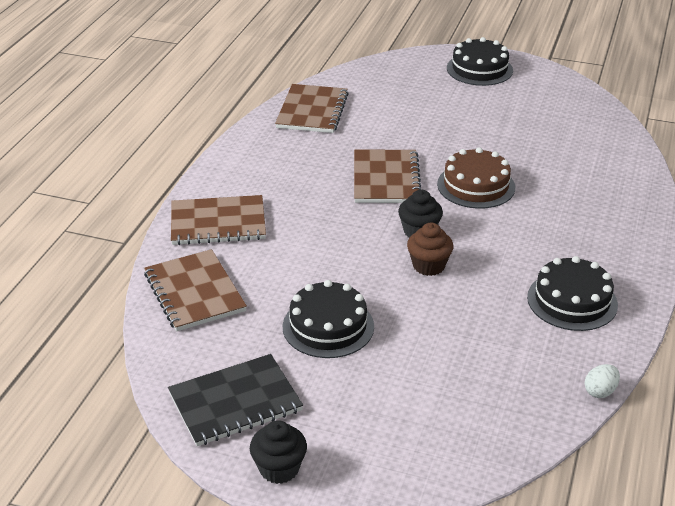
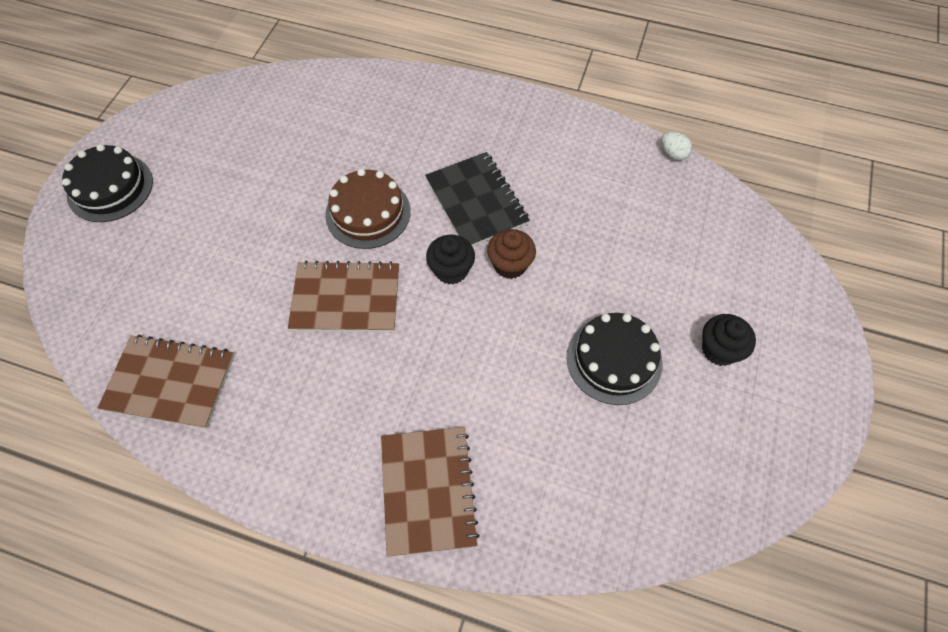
camera: 90 degrees left, 25 degrees up
brown notebook [144,249,247,331] -> none
black notebook [168,354,303,446] -> black notebook moved to [425,152,530,247]
black cupcake [250,420,307,484] -> black cupcake moved to [702,314,756,366]
black cake [527,256,618,331] -> none

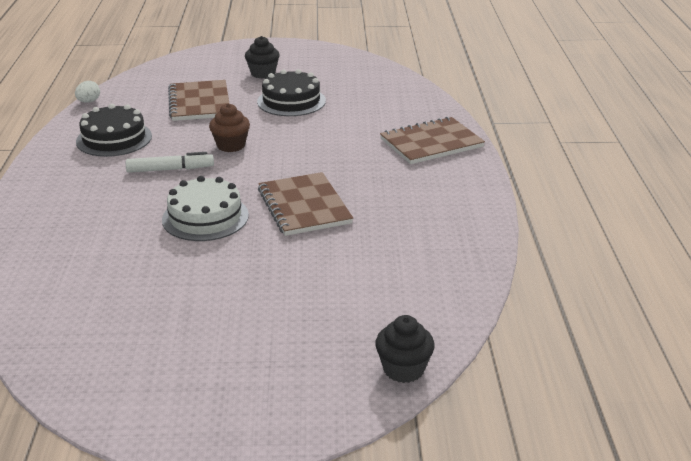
camera: 110 degrees left, 30 degrees down
black cake [62,144,153,222] -> black cake moved to [76,104,152,157]
brown notebook [98,335,234,429] -> brown notebook moved to [168,80,229,121]
brown cake [325,169,411,249] -> white cake [162,176,249,241]
black notebook [425,152,530,247] -> white marker [126,152,214,173]
black cupcake [426,235,475,284] -> black cupcake moved to [375,315,435,383]

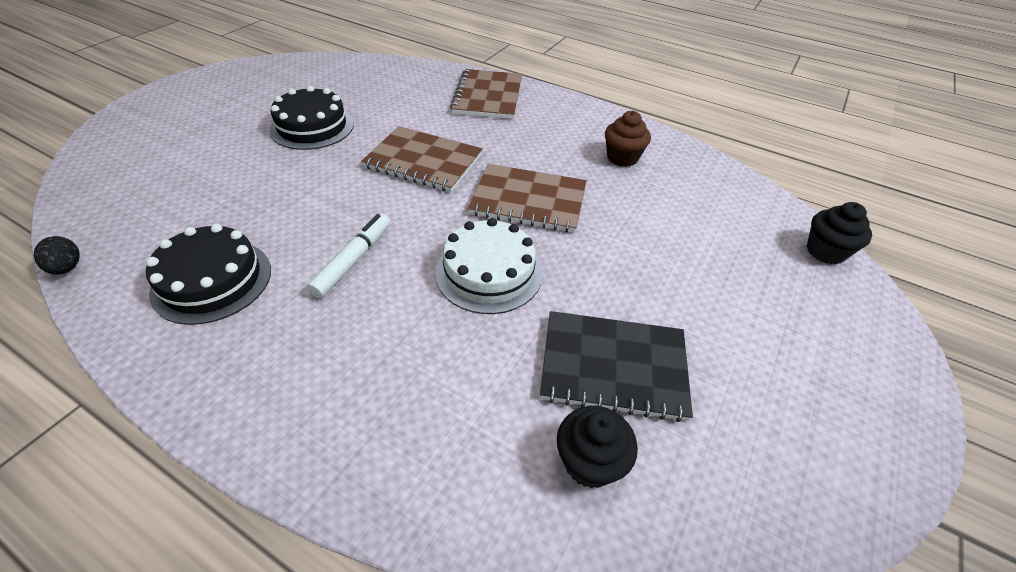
camera: 60 degrees left, 15 degrees up
white egg [75,81,100,103] -> black egg [34,236,80,275]
brown notebook [168,80,229,121] -> brown notebook moved to [361,126,483,192]
brown cupcake [209,103,250,152] -> brown cupcake moved to [605,111,651,167]
black cupcake [245,36,280,78] -> black cupcake moved to [557,406,638,488]
none -> black notebook [540,311,693,422]

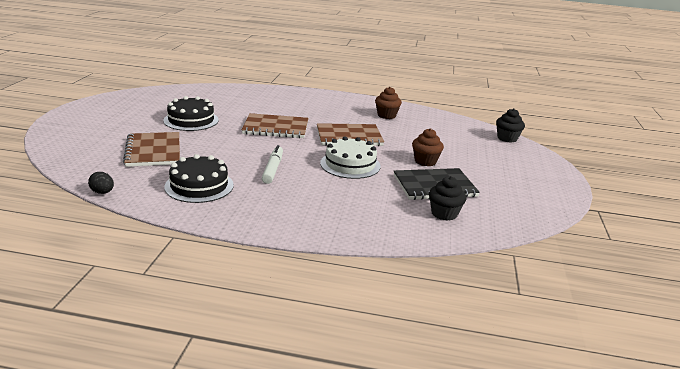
camera: 20 degrees left, 20 degrees down
brown notebook [450,69,522,119] -> brown notebook moved to [123,132,180,167]
none -> brown cupcake [412,128,444,166]

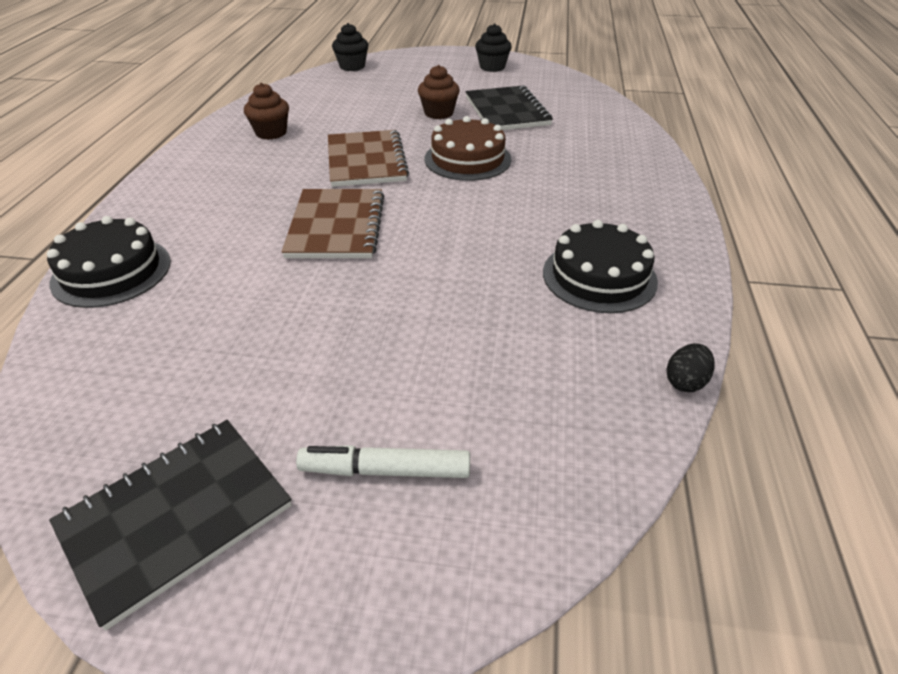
camera: 90 degrees left, 15 degrees up
brown notebook [123,132,180,167] -> none
black cake [163,96,219,131] -> black cake moved to [47,216,171,308]
white marker [262,145,283,184] -> white marker moved to [296,445,470,478]
white cake [320,136,381,179] -> brown cake [425,116,511,181]
black cupcake [429,176,467,221] -> black cupcake moved to [475,24,512,72]
none -> black notebook [49,420,292,630]

